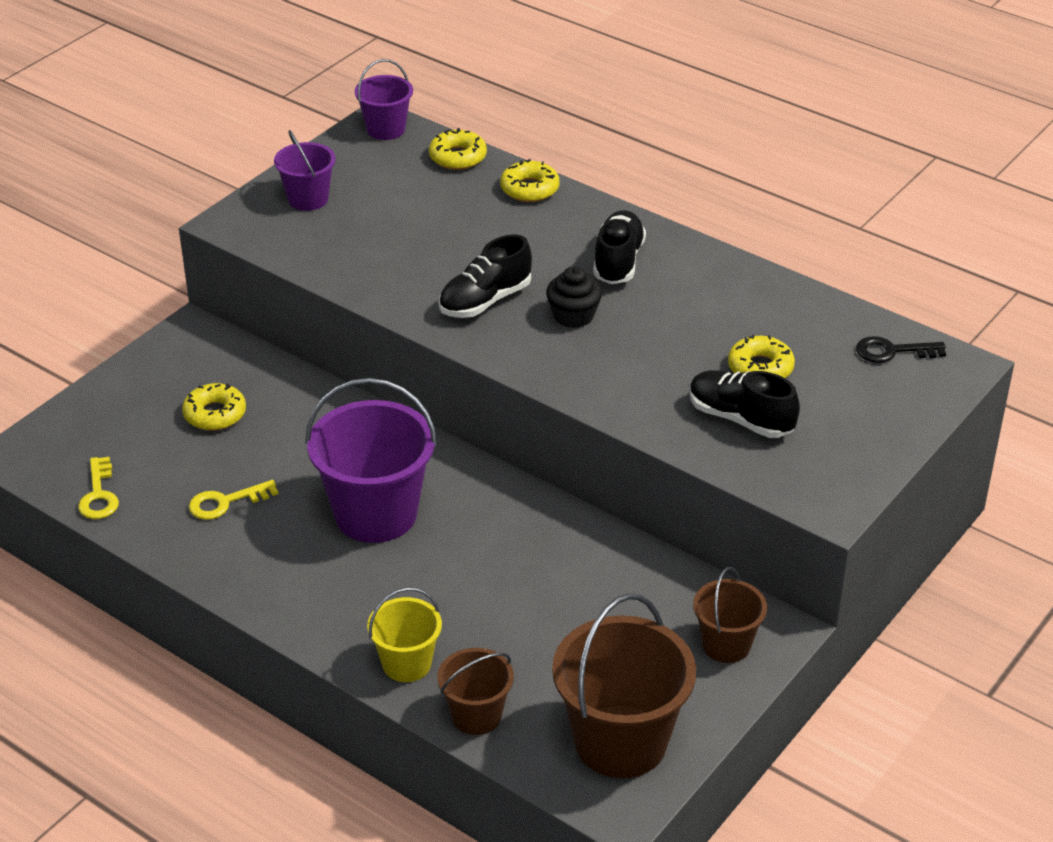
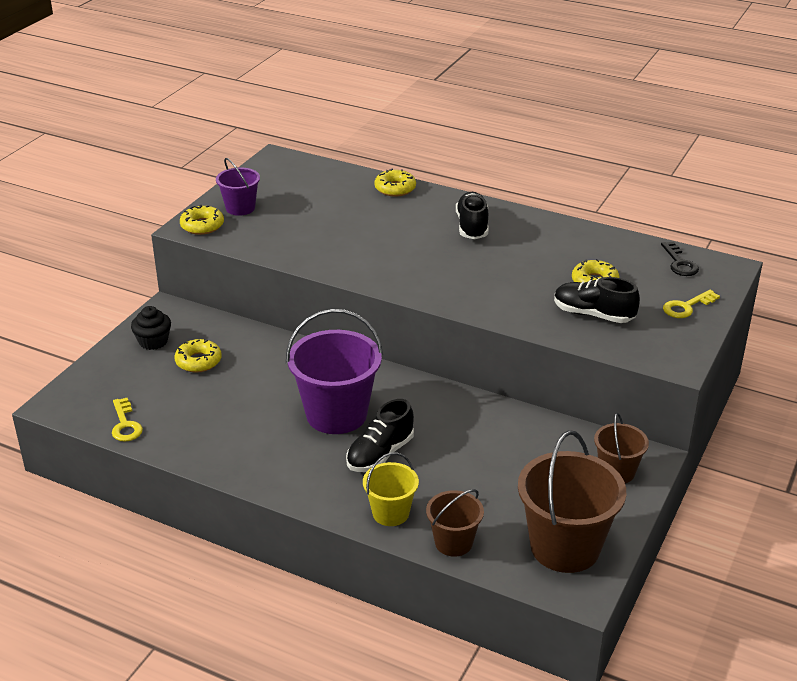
camera: 10 degrees left, 5 degrees down
yellow key [189,480,278,520] -> yellow key moved to [663,290,720,318]
purple bucket [355,59,413,140] -> none
yellow donut [429,128,487,170] -> yellow donut moved to [180,204,224,235]
black shoe [439,234,532,318] -> black shoe moved to [346,399,414,472]
black cupcake [546,266,602,328] -> black cupcake moved to [131,306,171,350]
black key [856,336,946,363] -> black key turned 90 degrees counterclockwise [661,241,699,276]

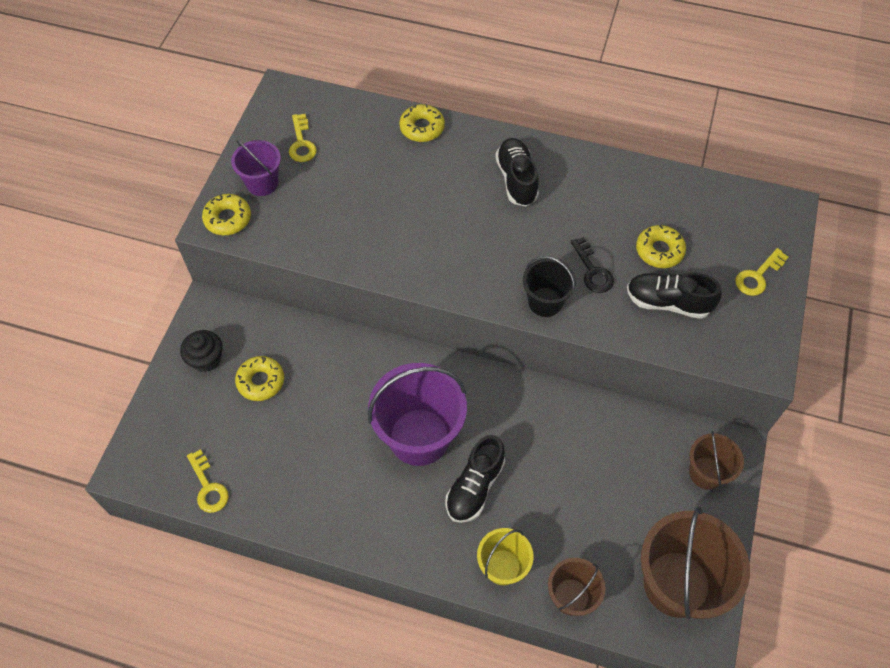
camera: 10 degrees left, 25 degrees up
black key [661,241,699,276] -> black key moved to [571,237,614,293]
none -> yellow key [289,114,317,162]
none -> black bucket [523,256,576,317]

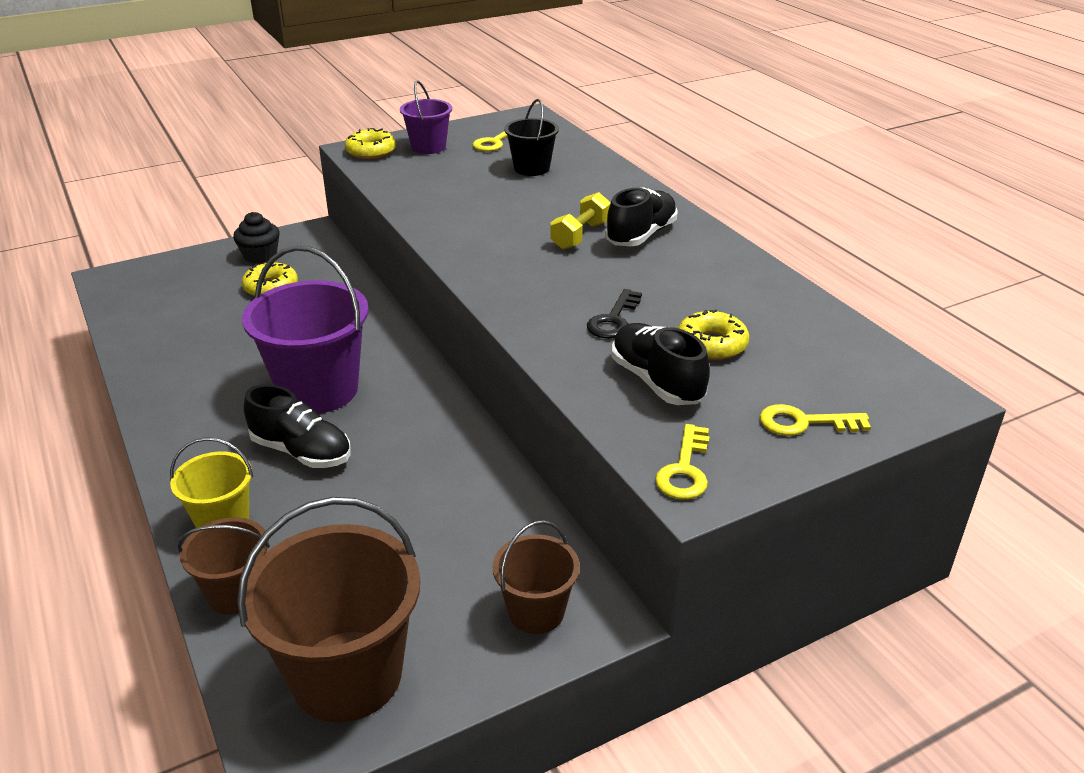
camera: 45 degrees right, 25 degrees down
yellow key [187,449,229,513] -> yellow key moved to [655,424,709,500]
yellow donut [399,104,445,142] -> none
black shoe [446,435,505,523] -> black shoe turned 135 degrees counterclockwise [244,384,351,468]
black bucket [523,256,576,317] -> black bucket moved to [504,99,559,176]
none -> yellow dumbbell [550,192,611,250]

